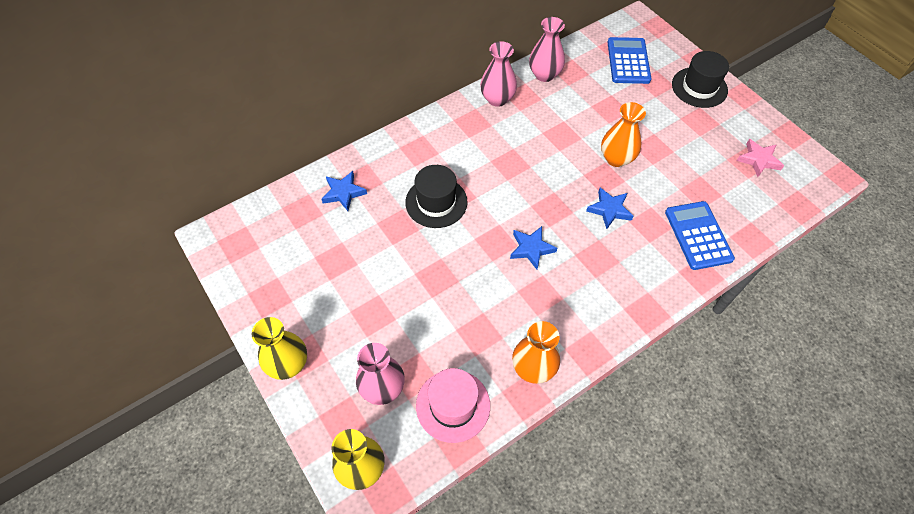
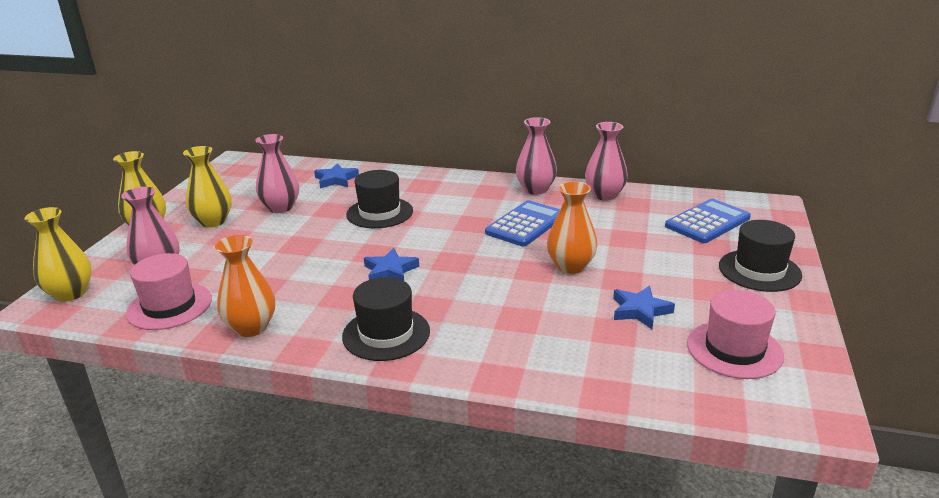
camera: 50 degrees right, 30 degrees down
blue star [586,188,634,229] -> blue star moved to [613,286,675,329]
blue calculator [665,201,735,270] -> blue calculator moved to [485,200,560,247]
pink star [737,139,784,177] -> pink hat [687,290,784,379]
none -> yellow vase [183,146,232,227]
none -> pink vase [255,134,299,213]
none -> black hat [342,277,430,361]

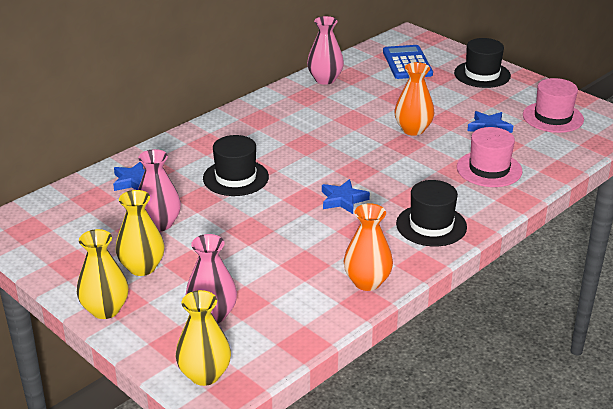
camera: 60 degrees left, 5 degrees up
pink hat [126,253,212,330] -> pink hat moved to [457,127,522,187]
blue calculator [485,200,560,247] -> none
pink vase [516,117,557,195] -> none

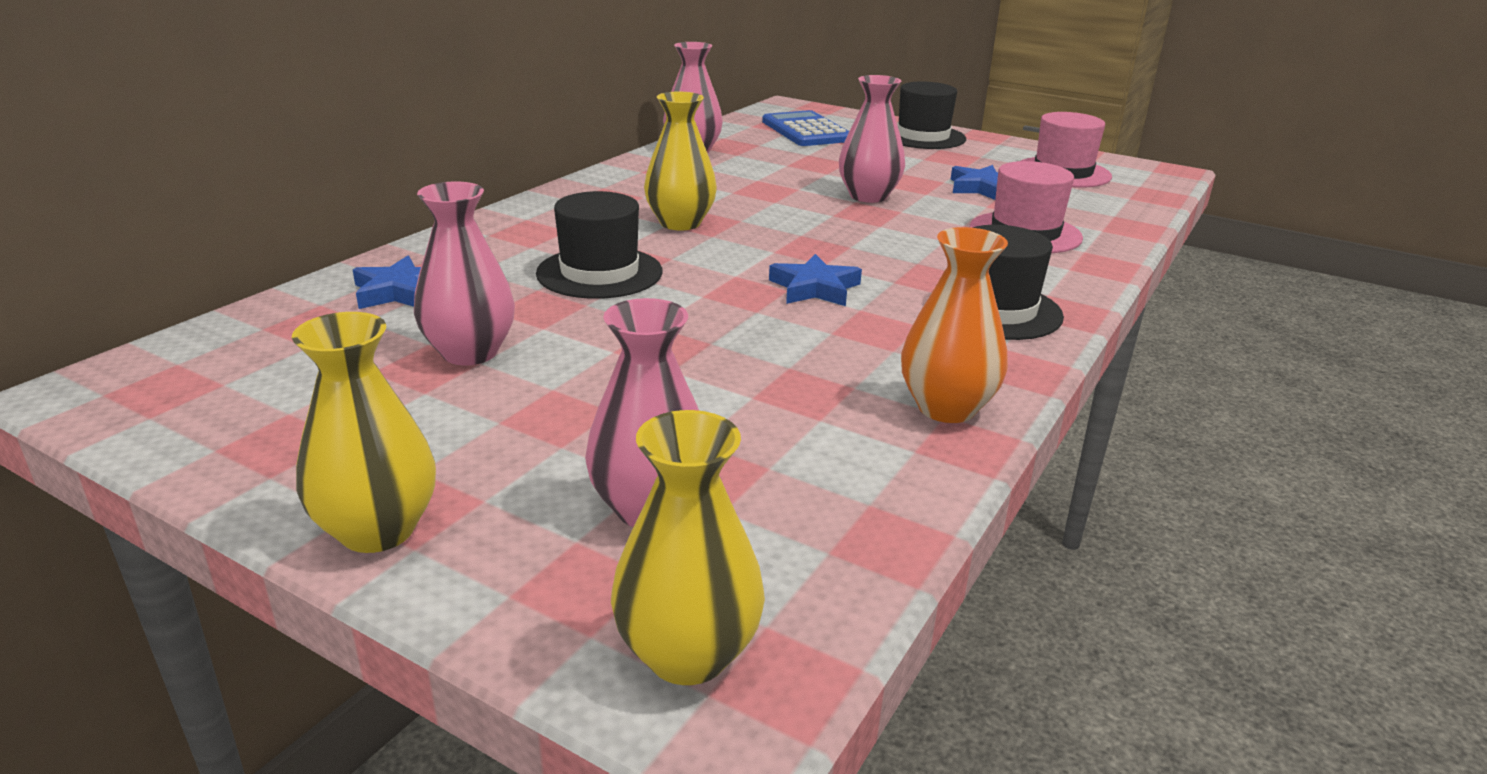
camera: 15 degrees left, 5 degrees down
yellow vase [116,190,165,276] -> yellow vase moved to [644,92,717,230]
orange vase [395,62,434,136] -> pink vase [839,75,905,203]

